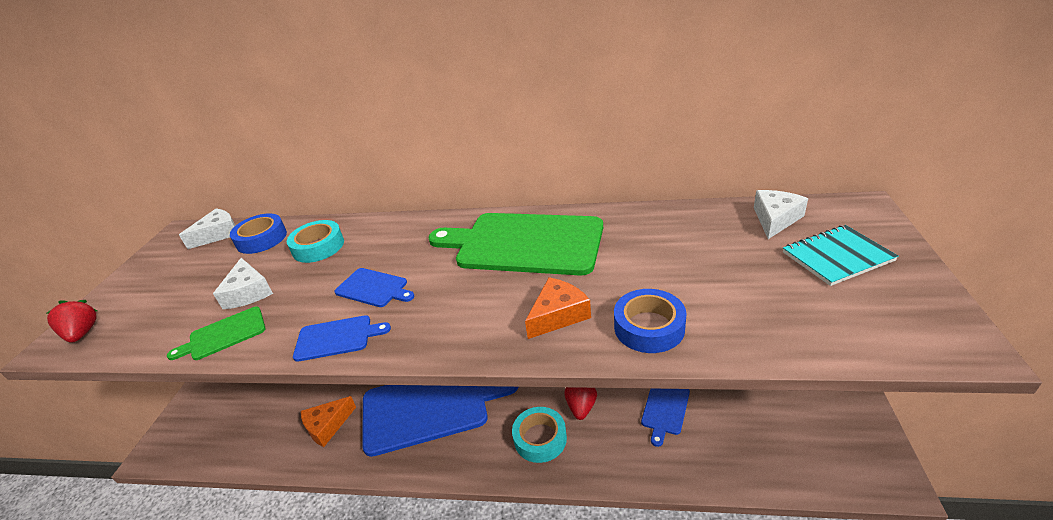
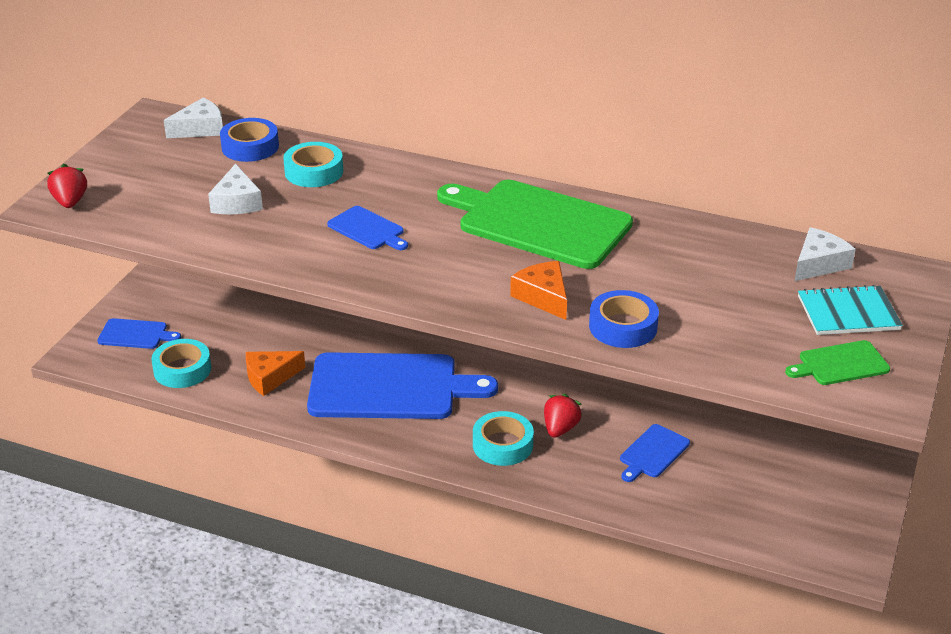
camera: 10 degrees right, 0 degrees up
green cutting board [167,306,266,360] -> green cutting board moved to [785,340,890,385]
blue cutting board [293,315,391,362] -> blue cutting board moved to [97,318,181,349]
orange cheese [525,277,591,339] -> orange cheese turned 90 degrees counterclockwise [510,261,567,320]
none -> turquoise tape [151,339,211,388]

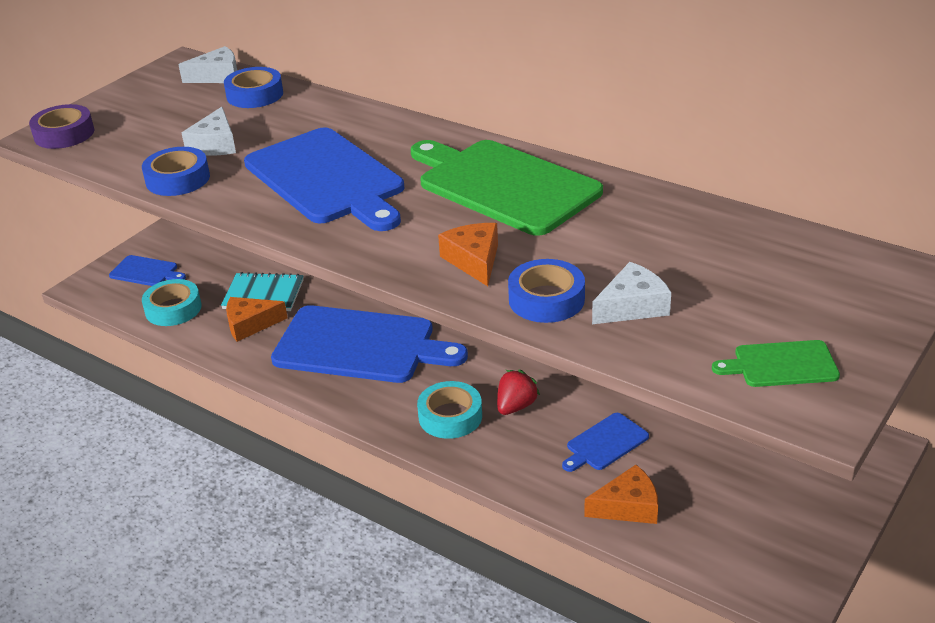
camera: 15 degrees right, 0 degrees up
red strawberry [47,164,87,208] -> purple tape [29,104,95,149]
turquoise tape [283,142,343,187] -> none
blue cutting board [327,206,408,250] -> blue cutting board [244,128,404,231], size x2.22
white cheese [795,227,856,281] -> white cheese moved to [592,262,671,324]
turquoise notebook [798,285,903,335] -> turquoise notebook moved to [221,272,304,311]
none -> blue tape [142,147,210,196]
none -> orange cheese [584,465,658,524]

